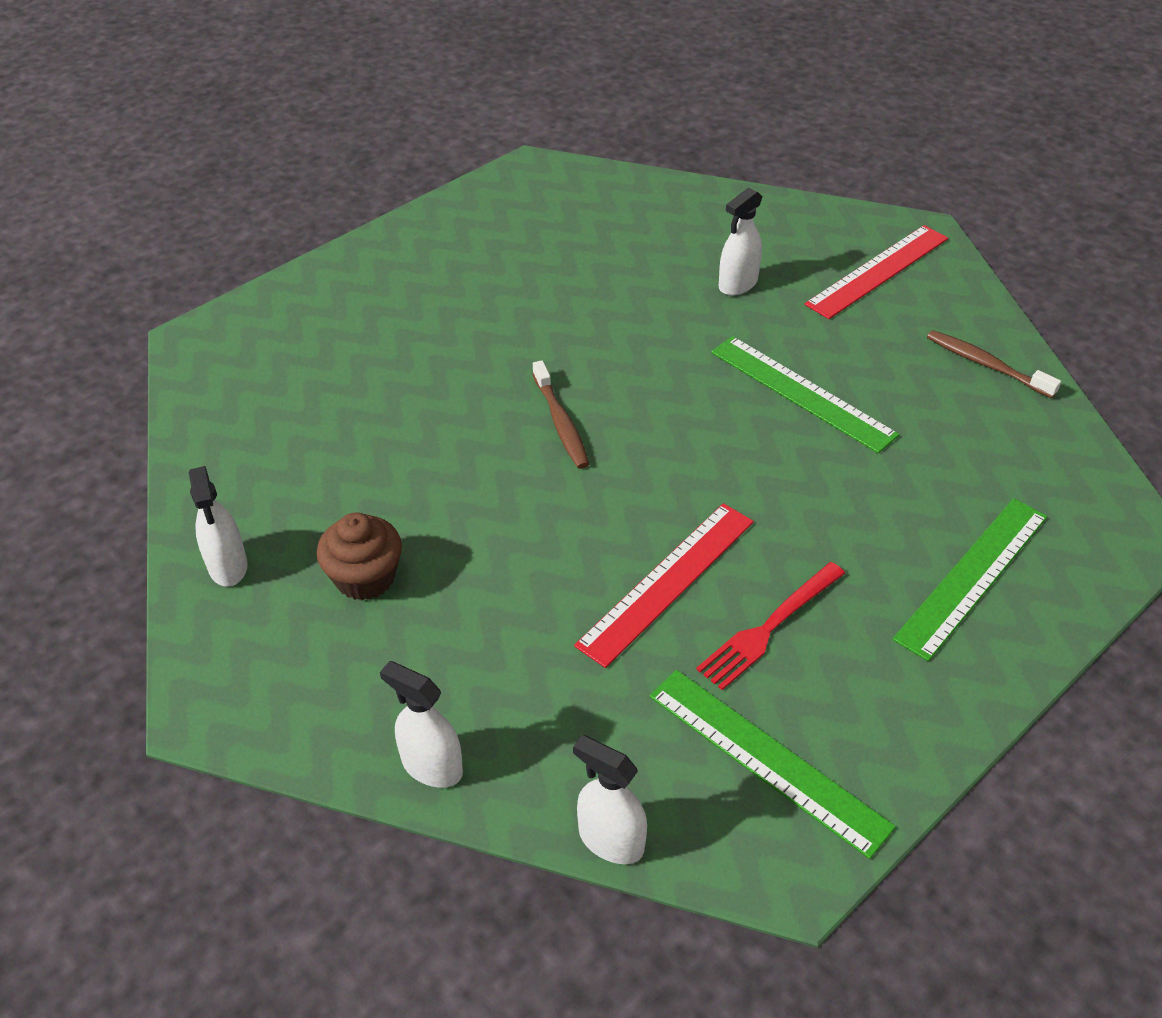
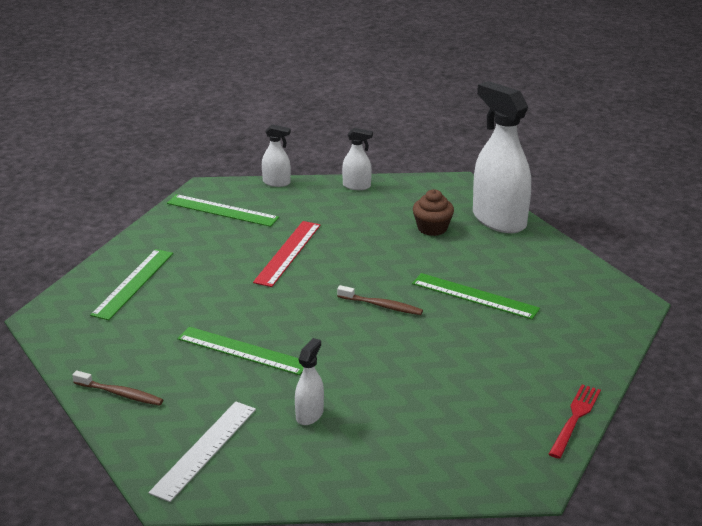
camera: 160 degrees right, 15 degrees down
white spray bottle [189,466,248,587] -> white spray bottle [473,81,531,233], size x2.16
brown toothbrush [533,360,589,469] -> brown toothbrush turned 150 degrees clockwise [337,285,423,315]
red fork [696,562,845,690] -> red fork moved to [549,384,601,459]
red ruler [805,225,948,319] -> white ruler [148,402,256,502]
none -> green ruler [412,273,540,320]

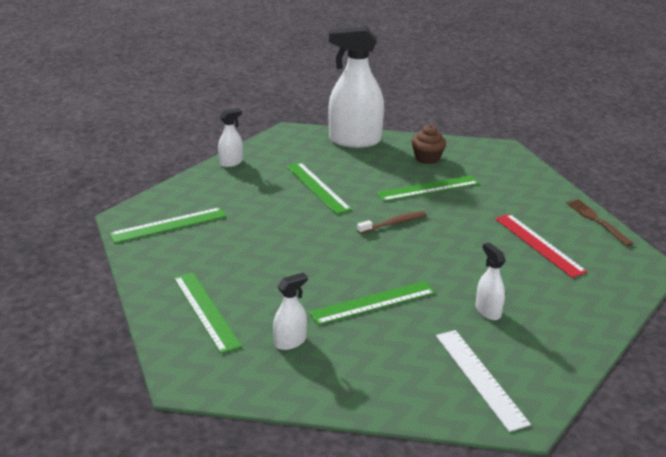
camera: 50 degrees left, 0 degrees up
brown toothbrush [72,370,163,406] -> none
red ruler [253,221,321,287] -> red ruler moved to [495,214,587,278]
white spray bottle [262,124,291,187] -> white spray bottle moved to [273,273,308,350]
brown cupcake [413,189,454,236] -> brown cupcake moved to [412,125,446,164]
red fork [549,384,601,459] -> brown fork [567,199,633,246]
none -> green ruler [286,162,352,214]

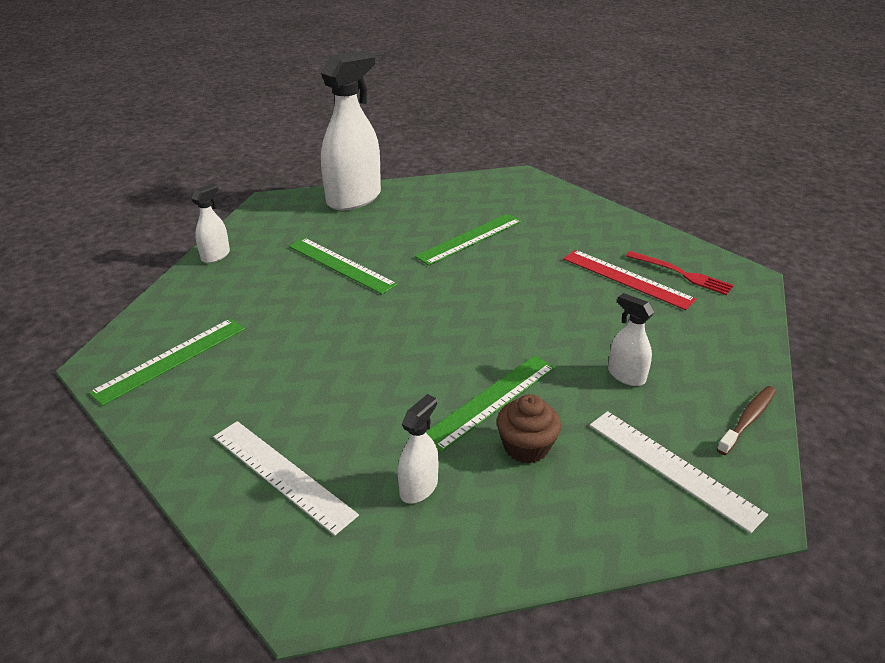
camera: 20 degrees left, 5 degrees up
green ruler [174,273,242,354] -> white ruler [213,421,359,536]
white spray bottle [328,27,384,148] -> white spray bottle turned 150 degrees clockwise [321,51,381,210]
brown toothbrush [357,211,426,234] -> brown toothbrush moved to [717,386,776,455]
brown cupcake [412,125,446,164] -> brown cupcake moved to [497,394,561,464]
brown fork [567,199,633,246] -> none
none -> red fork [626,251,734,295]

